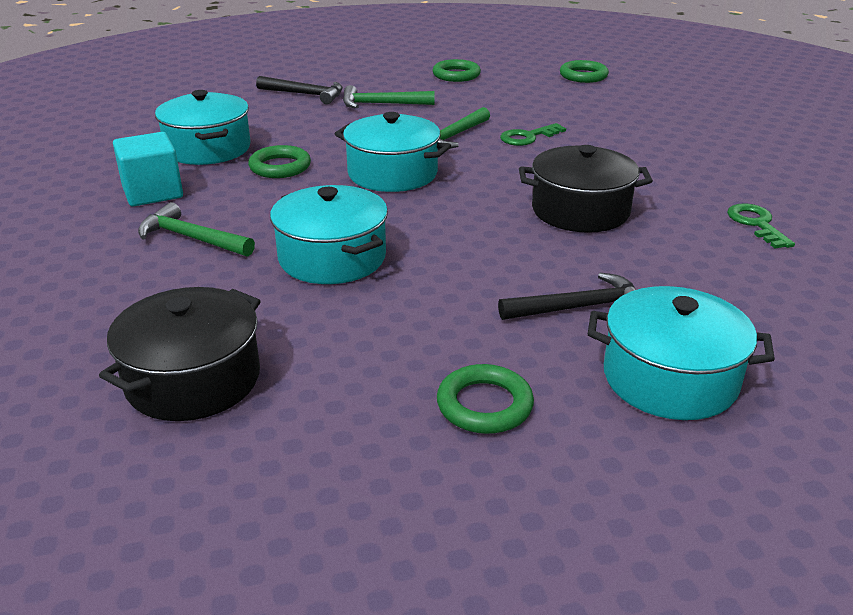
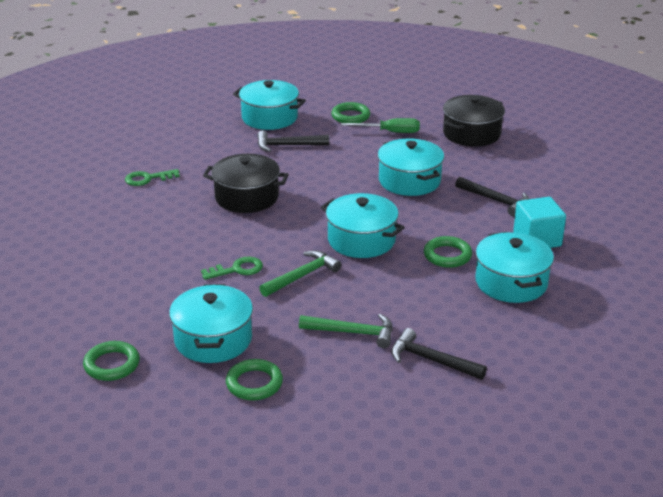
camera: 170 degrees left, 0 degrees up
green hammer [138,202,255,257] -> black hammer [455,177,529,217]
green key [727,203,795,248] -> green key turned 75 degrees clockwise [125,169,180,186]
none -> turquoise pot [169,284,253,363]
none -> green screwdriver [341,118,420,133]

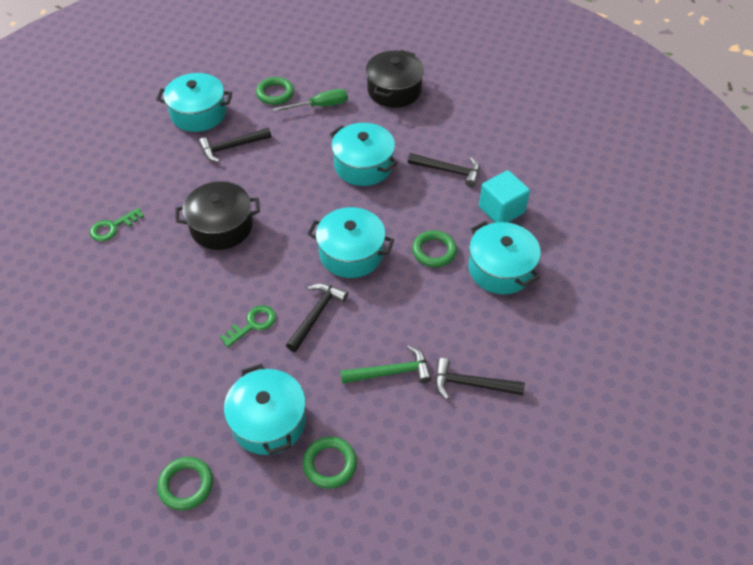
camera: 20 degrees left, 20 degrees up
green hammer [259,250,341,297] -> black hammer [286,283,348,352]

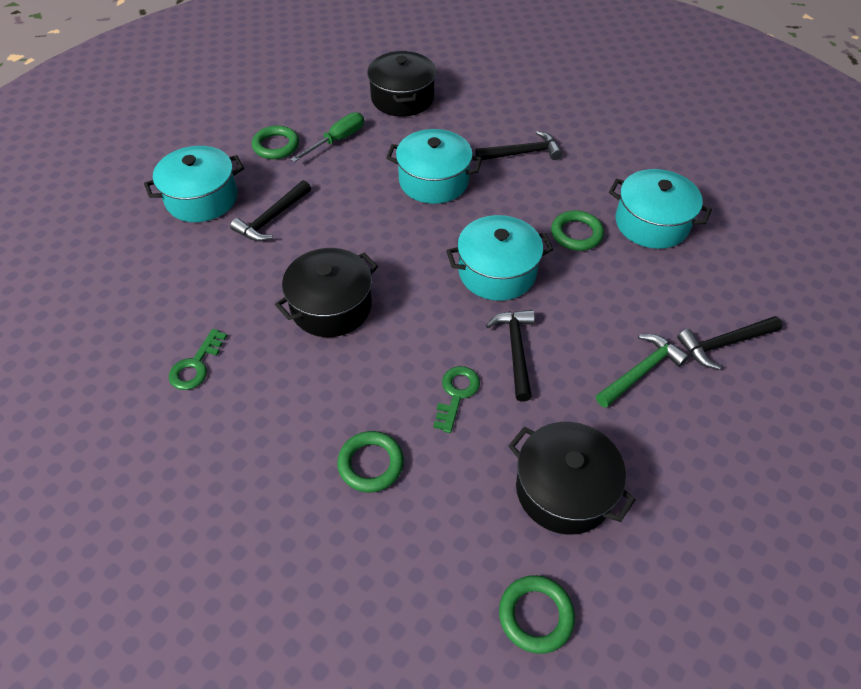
camera: 30 degrees left, 0 degrees up
turquoise pot [224,364,306,455] -> black pot [508,422,636,535]
green ring [303,437,357,489] -> green ring moved to [337,431,404,493]
turquoise cube [479,170,530,223] -> none

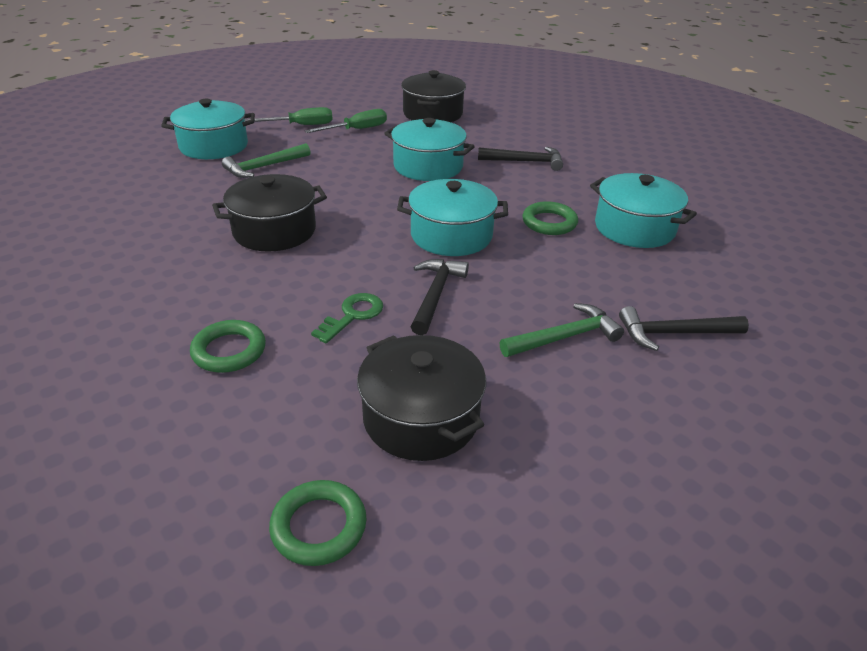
camera: 15 degrees right, 15 degrees down
green key [169,329,227,390] -> none
black hammer [230,180,311,242] -> green hammer [222,143,310,178]
green ring [252,125,299,159] -> green screwdriver [245,107,333,125]

